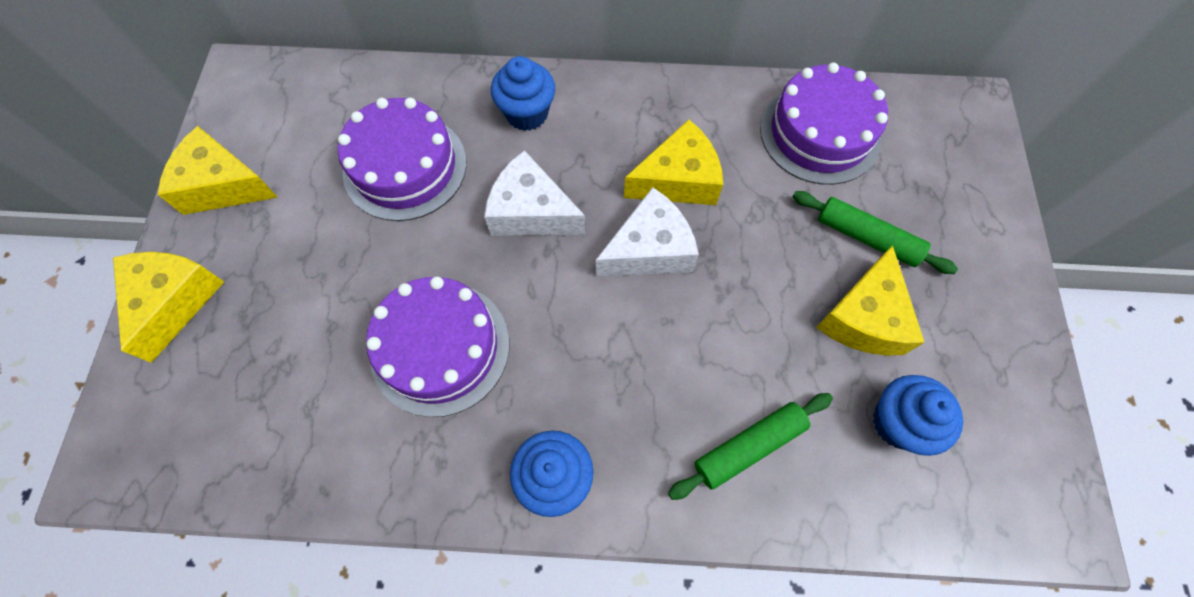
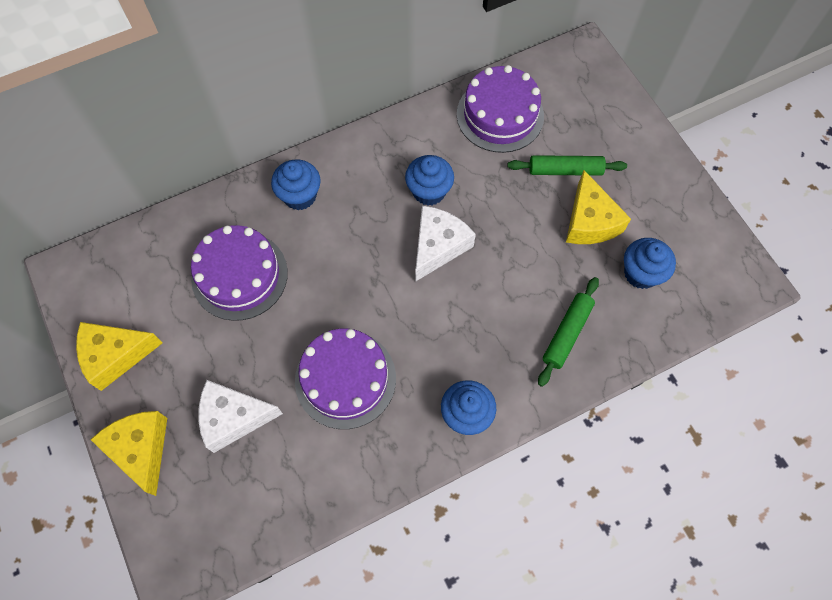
camera: 30 degrees left, 0 degrees up
white cheese [484,150,586,236] -> white cheese moved to [198,380,283,453]
yellow cheese [624,119,723,205] -> blue cupcake [405,155,454,206]

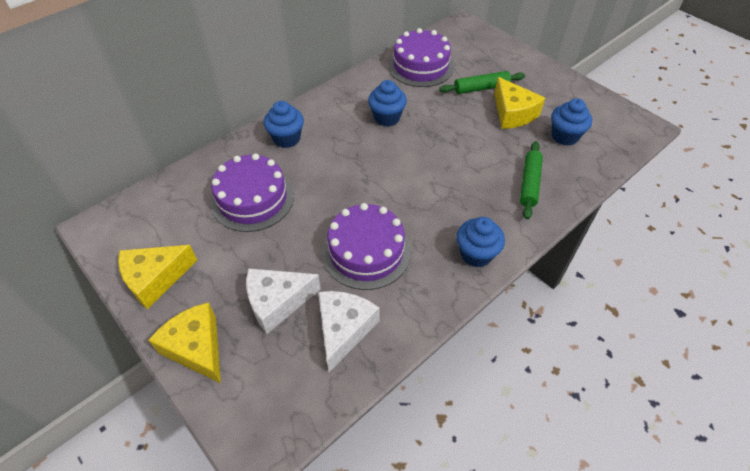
camera: 15 degrees left, 15 degrees down
white cheese [415,206,476,282] -> white cheese moved to [318,291,380,372]

